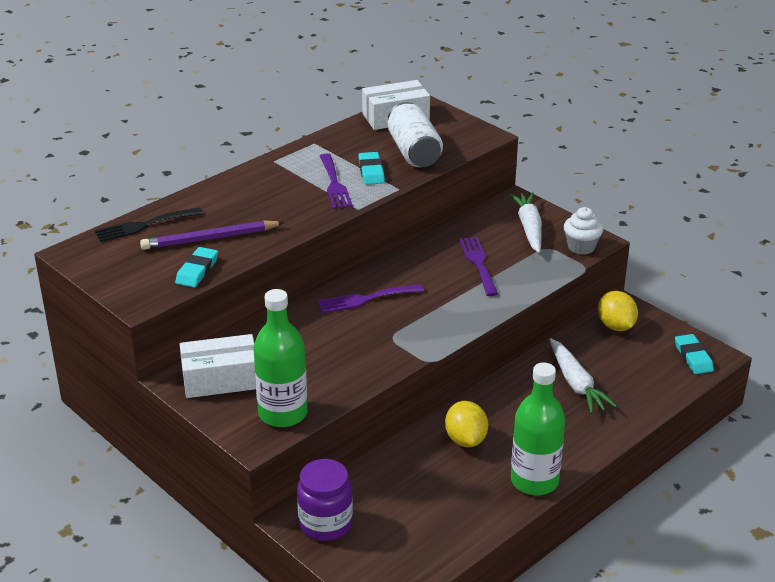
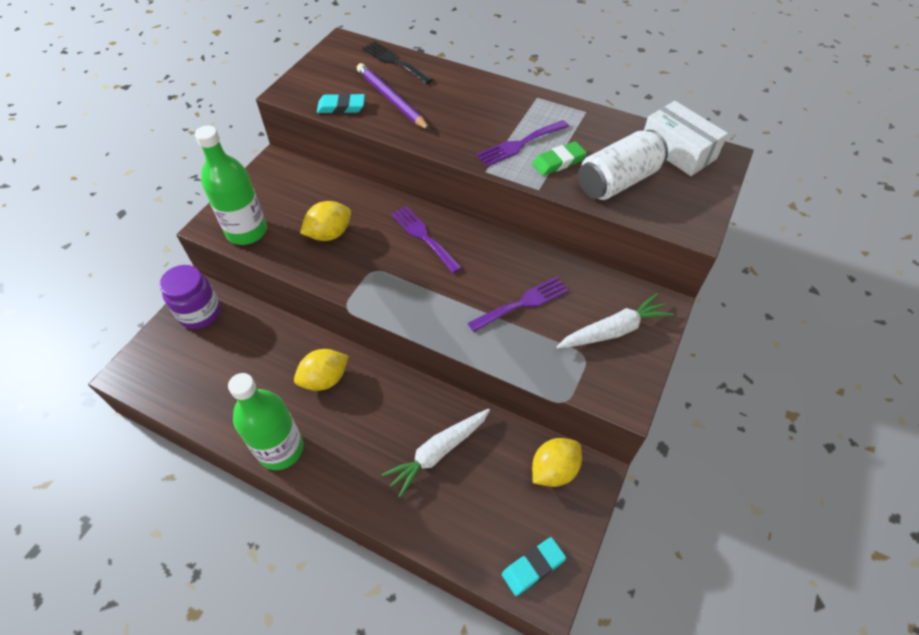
camera: 70 degrees right, 20 degrees up
white box [180,334,256,398] -> none
turquoise eraser [358,152,385,185] -> green eraser [532,141,587,176]
white cupcake [564,207,603,255] -> none
none -> yellow lemon [300,201,351,241]

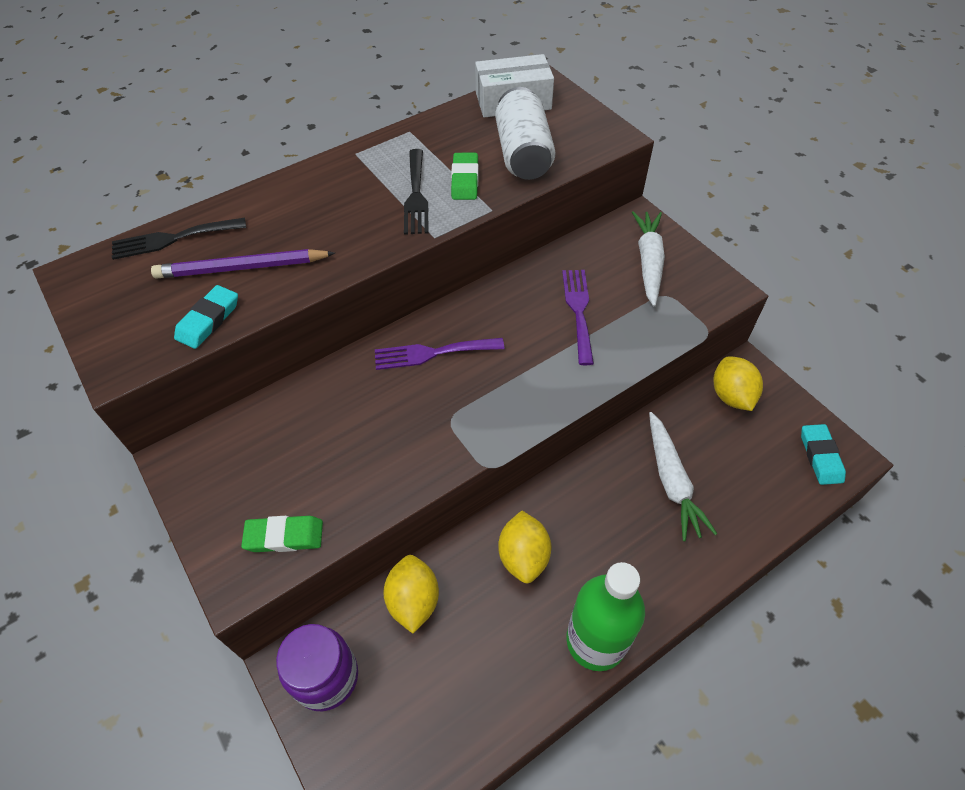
camera: 60 degrees left, 0 degrees up
green bottle [195,125,267,245] -> green eraser [241,516,323,552]
yellow lemon [300,201,351,241] -> yellow lemon moved to [383,555,439,634]
purple fork [477,120,569,167] -> black fork [404,149,429,235]

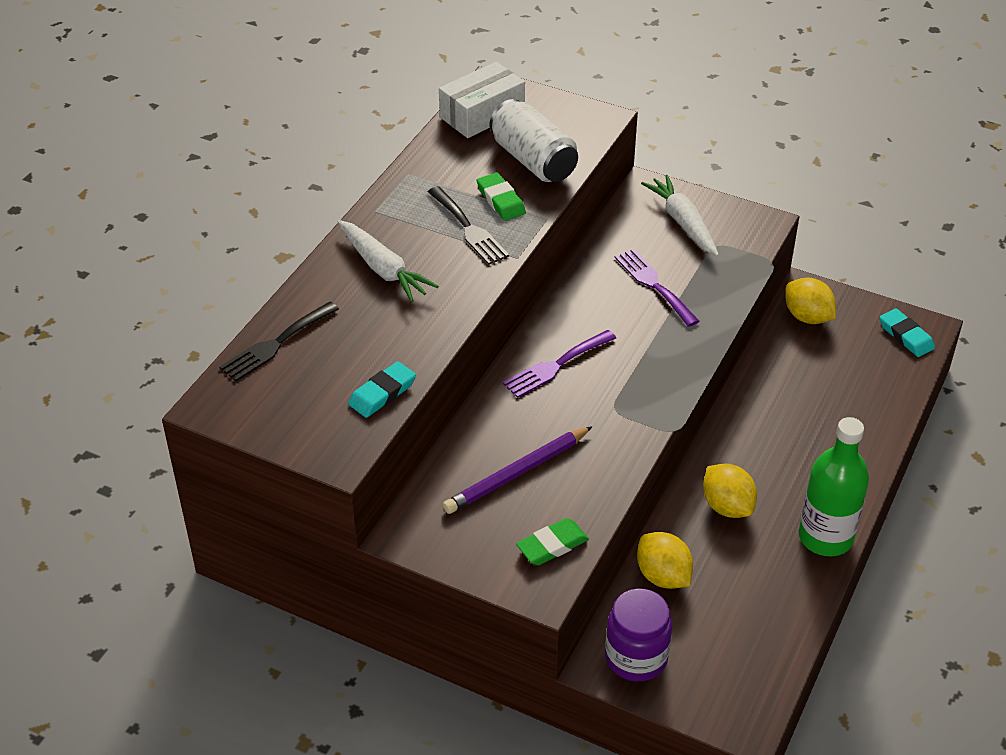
camera: 30 degrees left, 10 degrees down
purple pencil [151,249,335,279] -> purple pencil moved to [443,426,593,514]
turquoise eraser [174,285,238,349] -> turquoise eraser turned 45 degrees clockwise [348,361,416,418]
white carrot [649,412,717,541] -> white carrot moved to [337,220,439,302]

